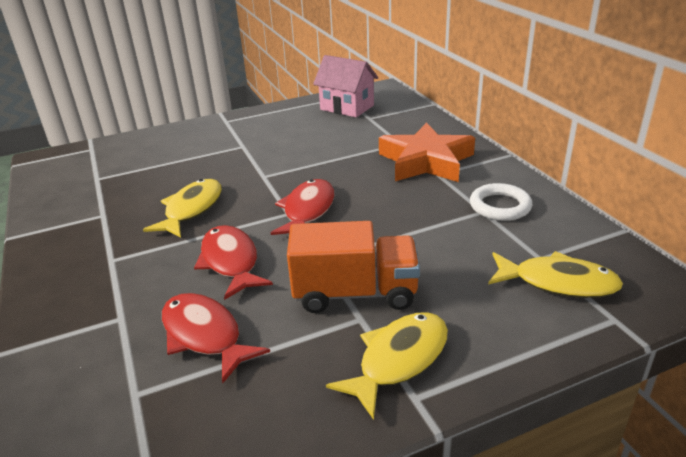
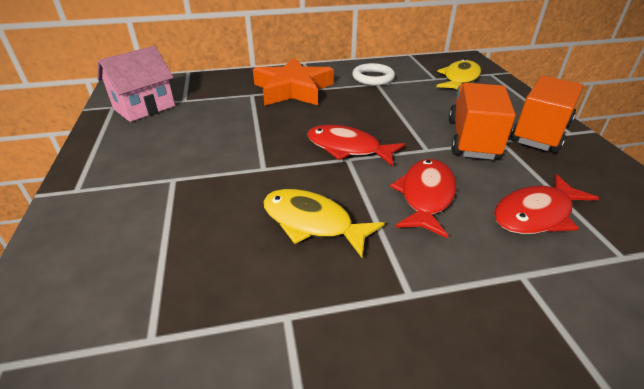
camera: 80 degrees left, 5 degrees up
red fish [194,225,273,300] -> red fish turned 120 degrees clockwise [390,159,456,239]
yellow fish [326,312,448,420] -> orange truck [511,76,584,153]

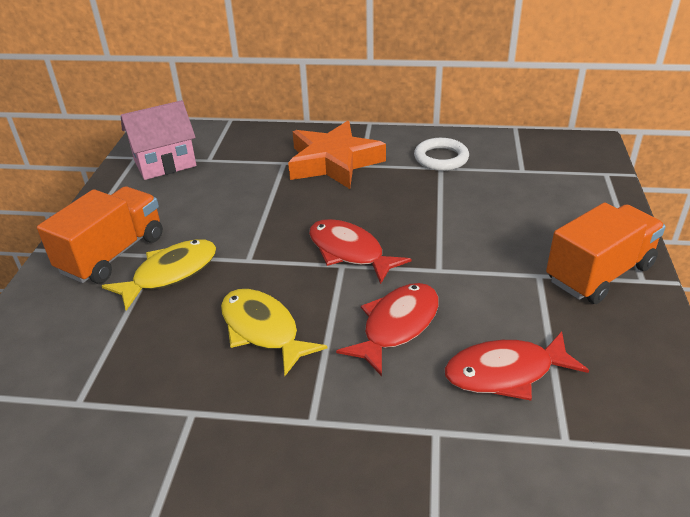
camera: 20 degrees right, 0 degrees up
yellow fish [436,59,481,89] -> yellow fish moved to [102,239,216,311]
orange truck [449,83,516,160] -> orange truck moved to [37,187,163,284]

